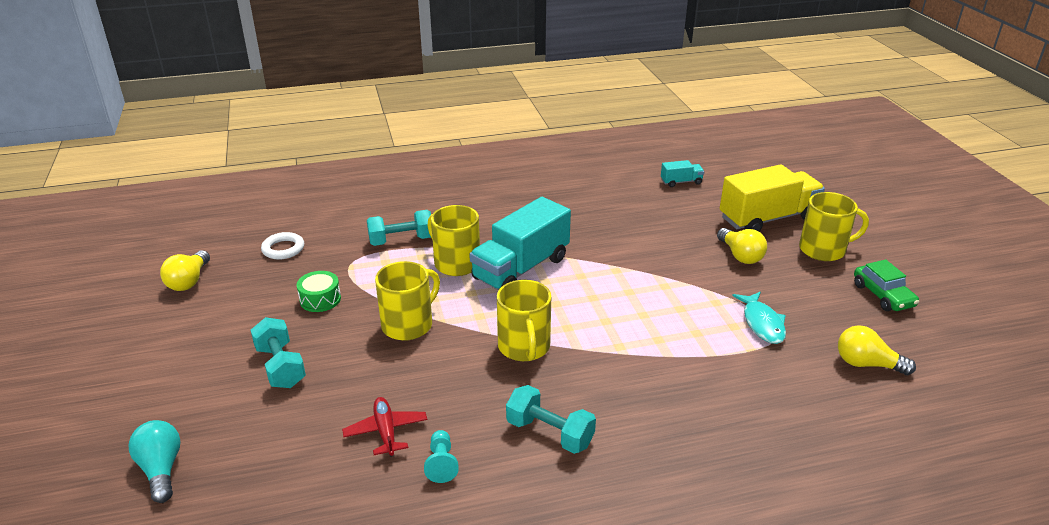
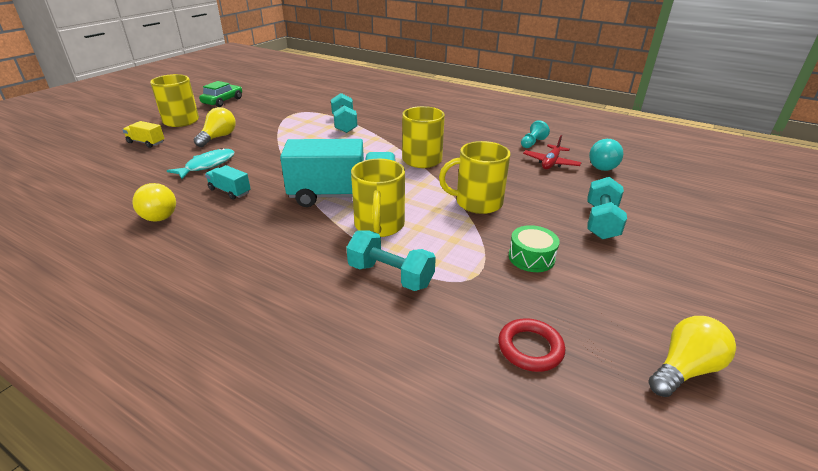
camera: 135 degrees left, 0 degrees up
turquoise light bulb [129,420,181,503] -> turquoise light bulb moved to [589,139,623,171]
white ring [261,232,304,260] -> red ring [498,318,565,372]
turquoise dumbbell [506,385,596,454] -> turquoise dumbbell moved to [331,93,357,133]
turquoise truck [661,160,704,187] -> turquoise truck moved to [205,165,251,200]
yellow truck [720,164,825,232] -> yellow truck [123,121,164,148], size x0.44
turquoise fish [732,292,786,344] -> turquoise fish moved to [167,148,235,179]
yellow light bulb [838,325,916,375] -> yellow light bulb moved to [132,183,176,222]

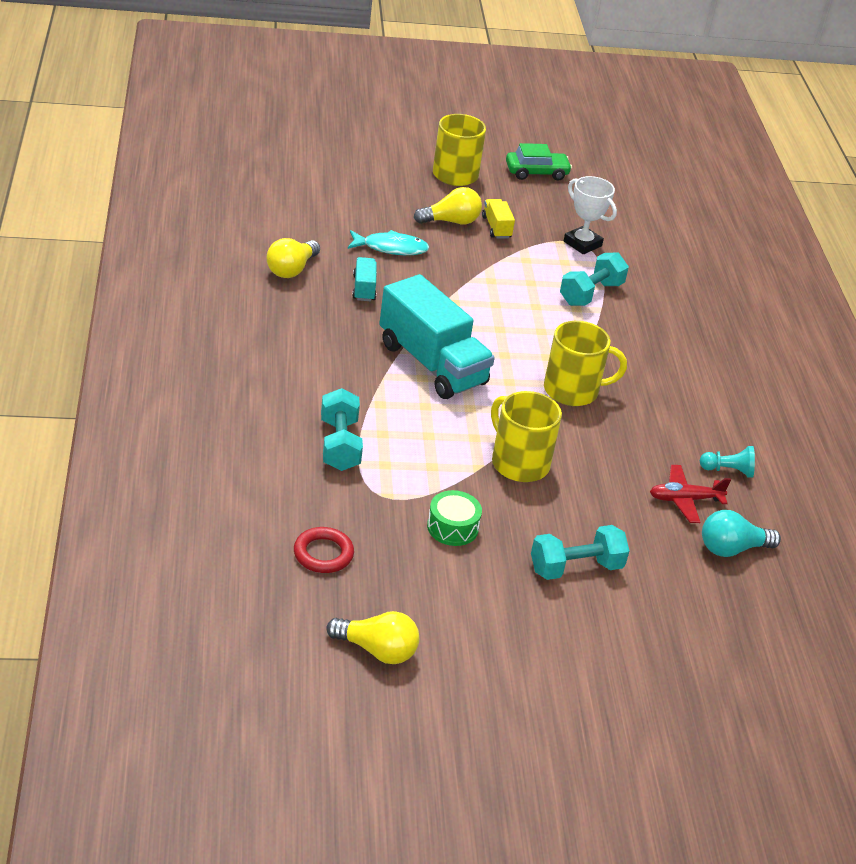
camera: 50 degrees right, 5 degrees up
yellow truck [123,121,164,148] -> yellow truck moved to [482,199,515,239]
yellow mug [351,159,405,237] -> none
none -> white trophy [564,176,617,254]

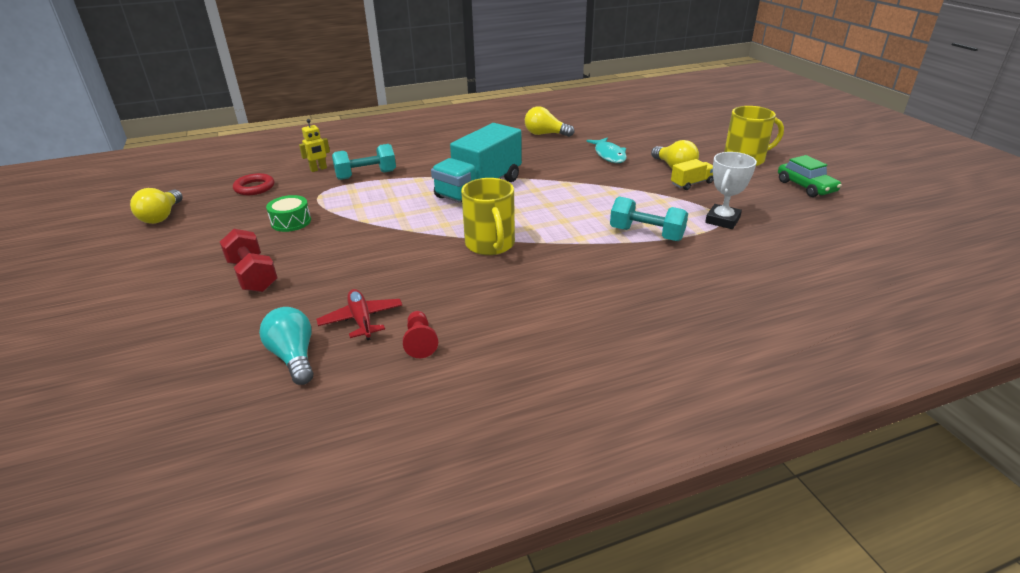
camera: 80 degrees right, 5 degrees down
turquoise truck [352,257,377,301] -> none
yellow mug [491,391,562,482] -> none
turquoise dumbbell [531,525,630,580] -> red dumbbell [220,229,277,292]
turquoise pawn [700,446,755,477] -> red pawn [403,311,438,358]
none -> yellow robot [299,119,330,172]

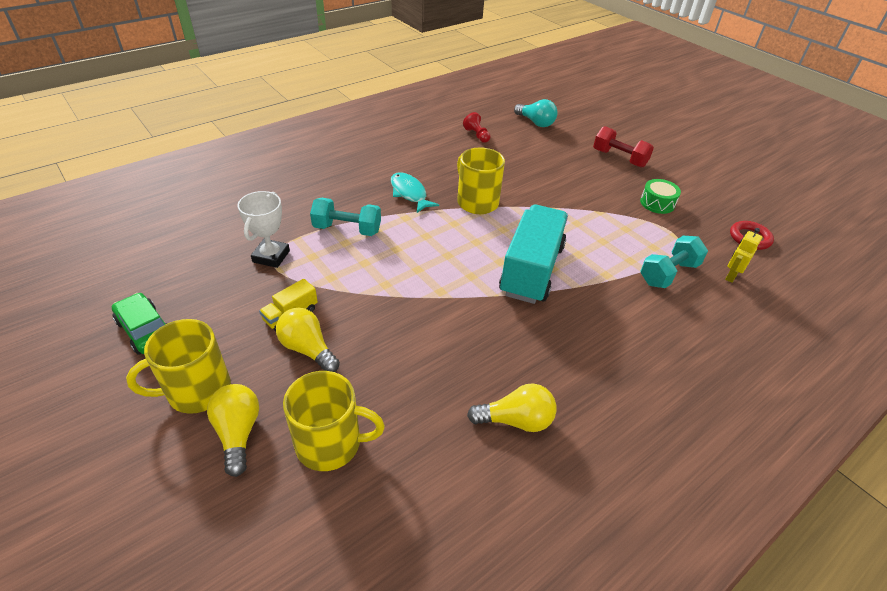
camera: 160 degrees right, 10 degrees up
yellow light bulb [130,188,183,224] -> yellow light bulb moved to [207,384,259,477]
red plane [316,289,402,340] -> none
turquoise fish [586,138,627,163] -> turquoise fish moved to [391,172,439,213]
none -> yellow mug [283,371,385,471]

